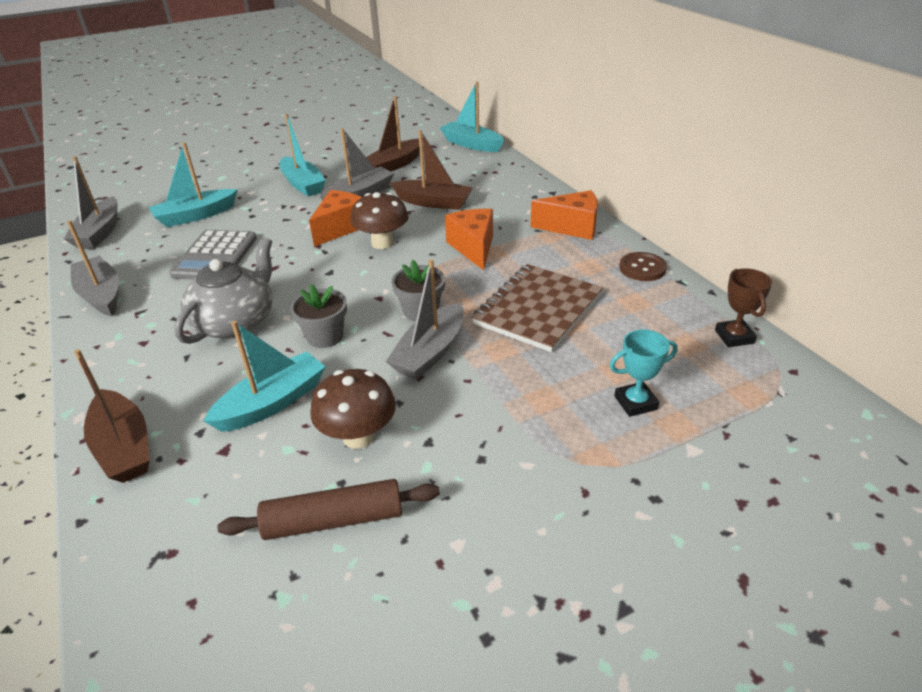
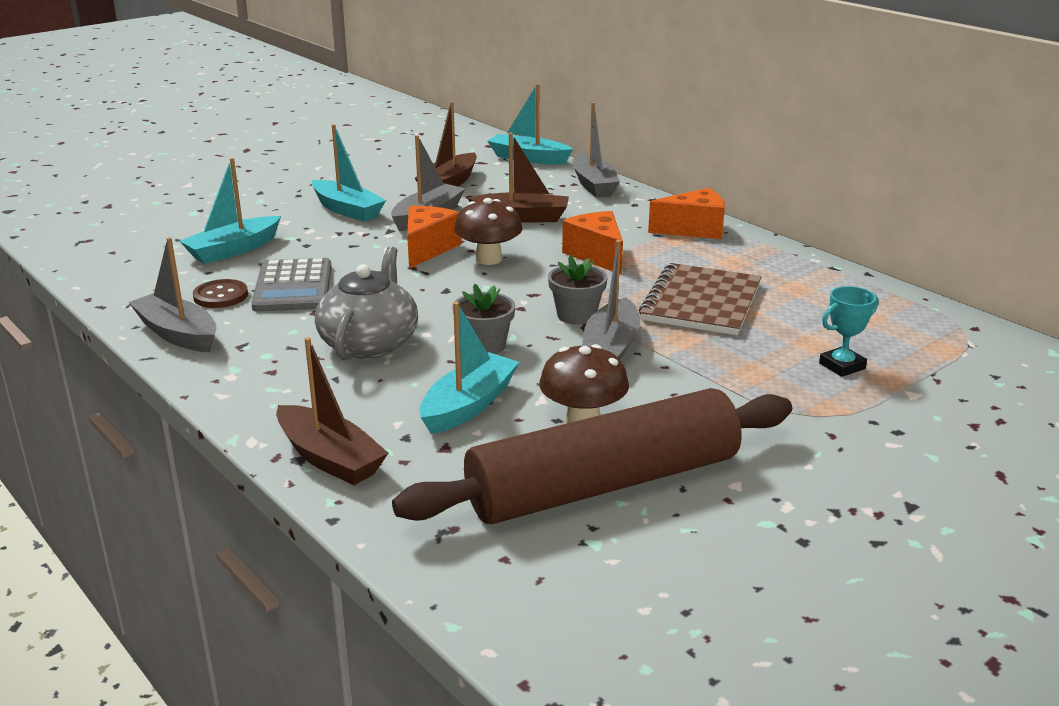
camera: 15 degrees left, 10 degrees down
grey boat [64,156,118,249] -> grey boat moved to [573,102,620,197]
brown rolling pin [217,479,440,540] -> brown rolling pin [392,388,792,524], size x1.94
brown button [619,252,667,281] -> brown button moved to [193,279,248,308]
brown trophy [715,268,772,347] -> none

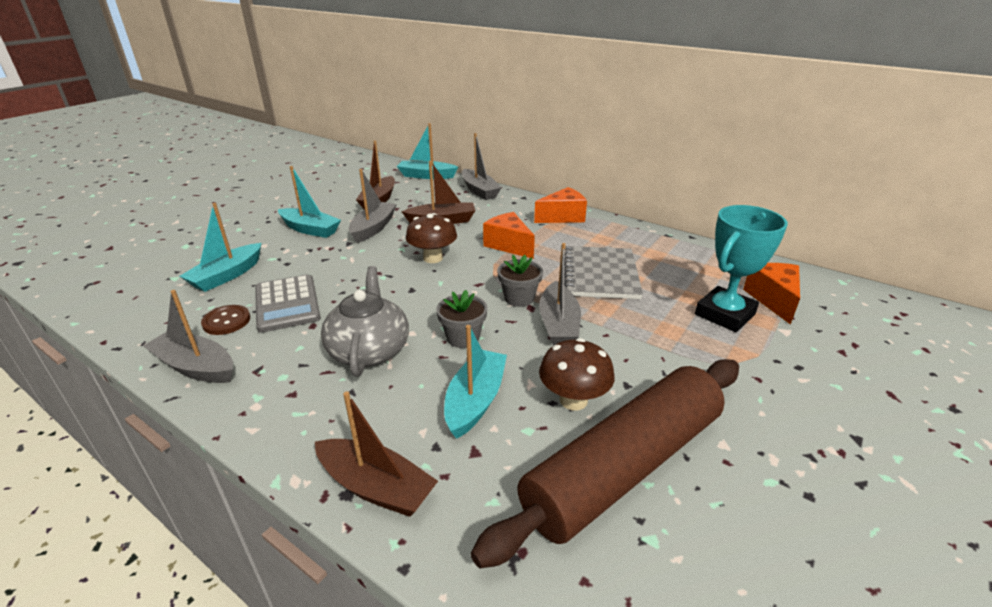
camera: 15 degrees left, 5 degrees up
orange cheese [407,206,462,268] -> orange cheese moved to [743,263,800,325]
brown notebook [639,263,761,335] -> grey notebook [564,246,643,299]
turquoise trophy [819,286,878,377] -> turquoise trophy [695,205,788,332], size x1.85

